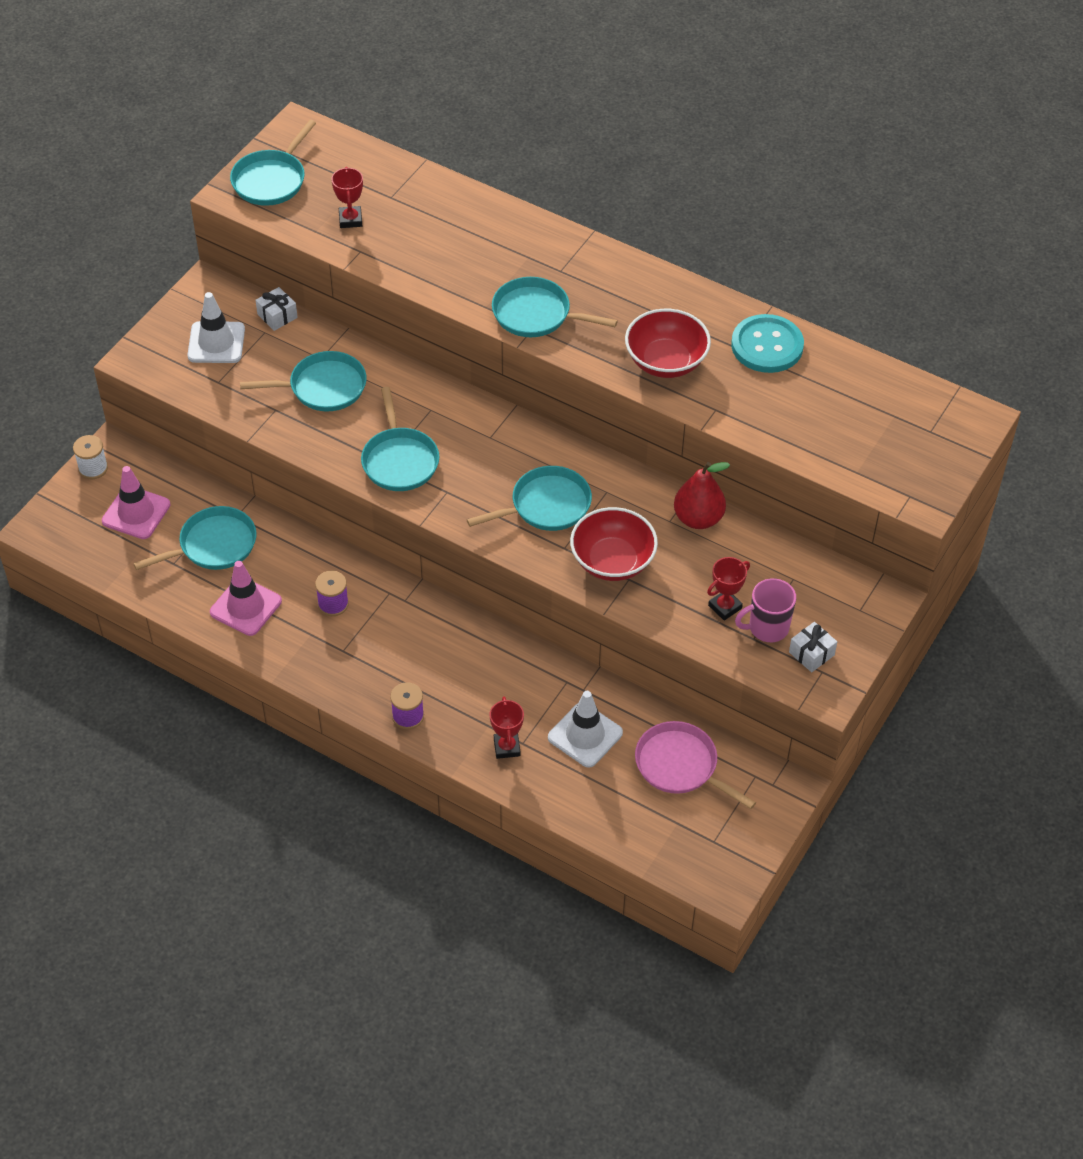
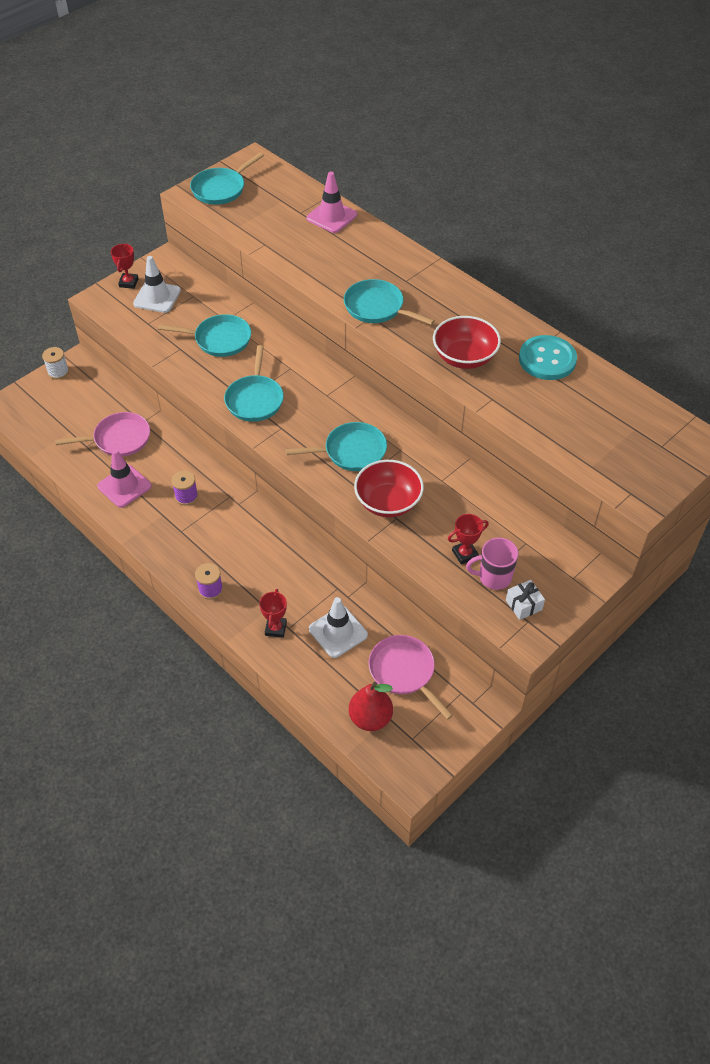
camera: 15 degrees right, 0 degrees up
pink traffic cone [102,466,170,539] -> pink traffic cone moved to [306,172,357,233]
turquoise pan [133,506,256,570] -> pink pan [55,412,150,457]
white gift [255,287,298,331] -> none
red trophy [331,167,363,228] -> red trophy moved to [111,243,139,289]
red pear [674,462,730,529] -> red pear moved to [349,682,393,731]

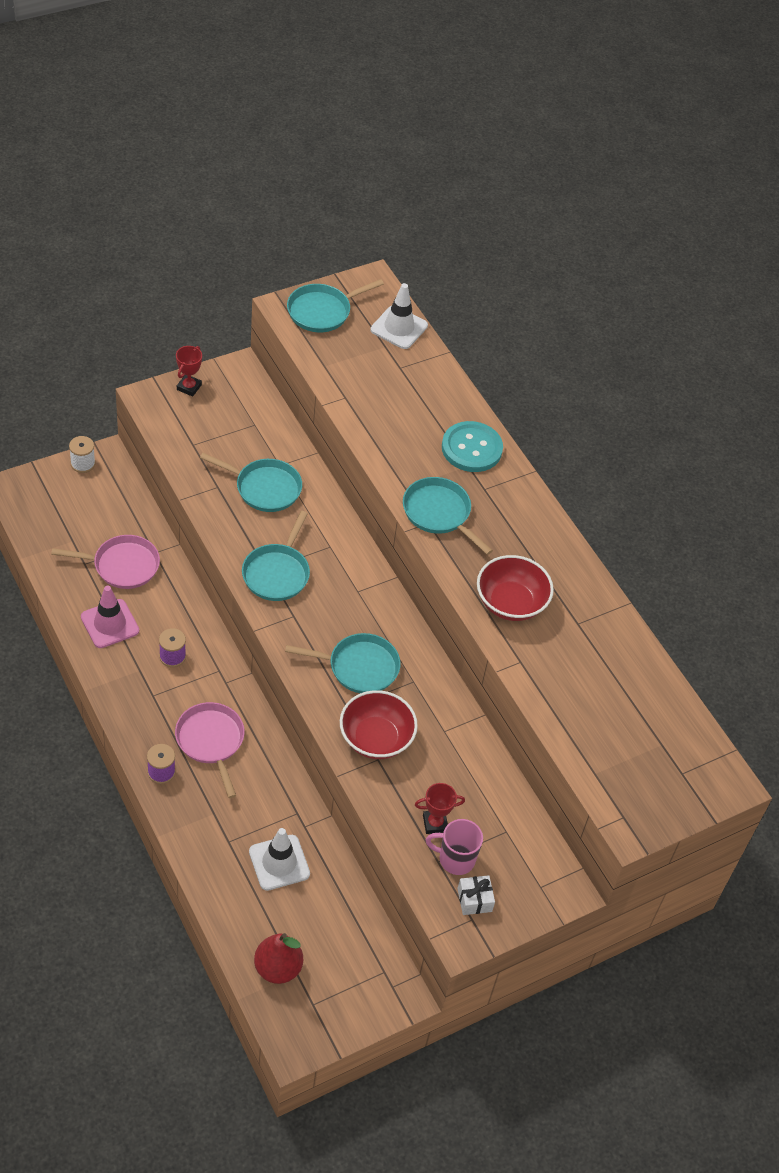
camera: 10 degrees right, 0 degrees up
white traffic cone [133,256,181,313] -> white traffic cone moved to [371,283,428,349]
red trophy [259,589,287,638] -> none
pink traffic cone [306,172,357,233] -> none
pink pan [368,635,453,720] -> pink pan moved to [175,702,245,798]
turquoise button [519,335,577,380] -> turquoise button moved to [442,421,503,472]

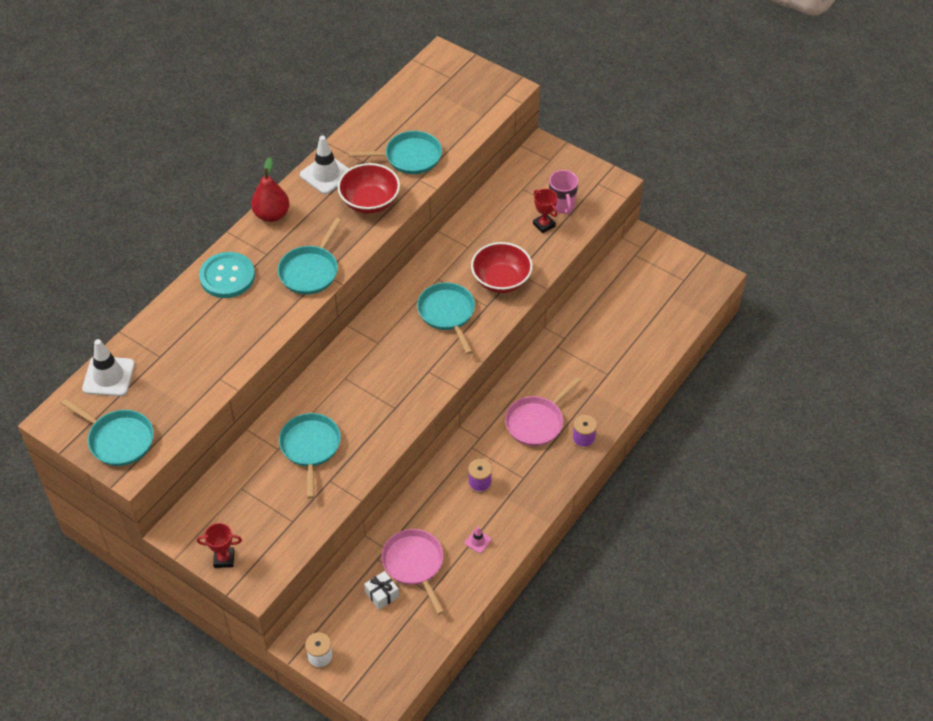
camera: 110 degrees left, 0 degrees up
pink traffic cone [81,586,139,648] -> pink traffic cone [465,527,492,553], size x0.48
turquoise pan [242,511,310,601] -> turquoise pan moved to [349,131,442,174]
white traffic cone [249,828,310,891] -> white traffic cone moved to [300,136,349,194]
red pear [254,933,303,984] -> red pear moved to [251,157,289,222]
white gift [457,875,495,915] -> white gift moved to [364,571,399,610]

